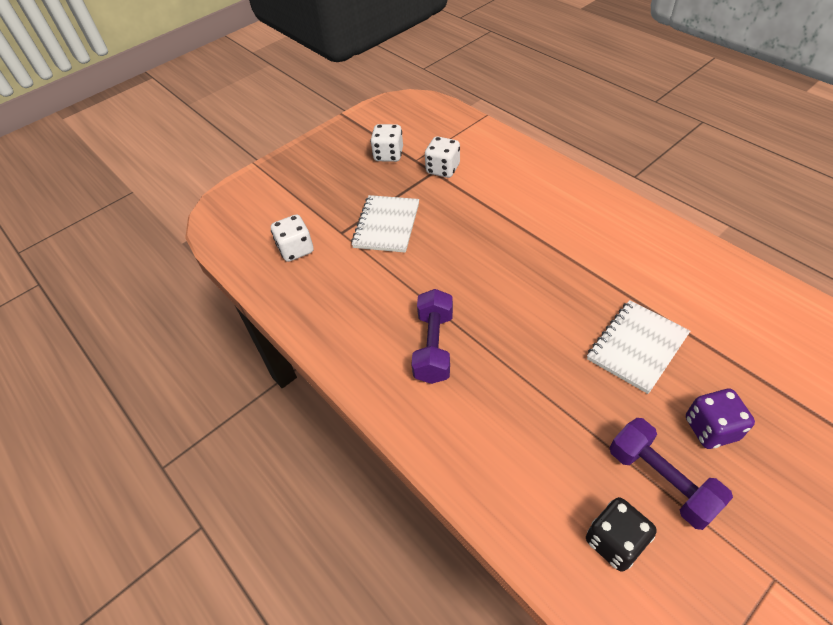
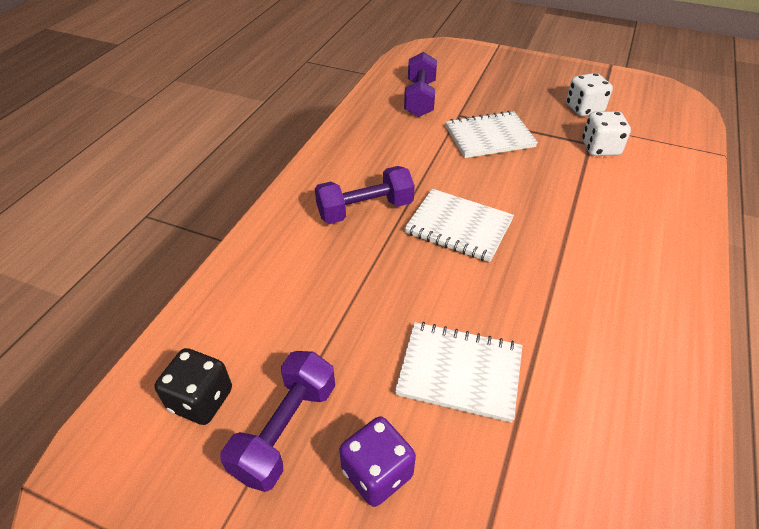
camera: 60 degrees right, 5 degrees down
white dice [271,214,314,262] -> purple dumbbell [404,52,437,117]
none -> white notebook [404,189,514,262]

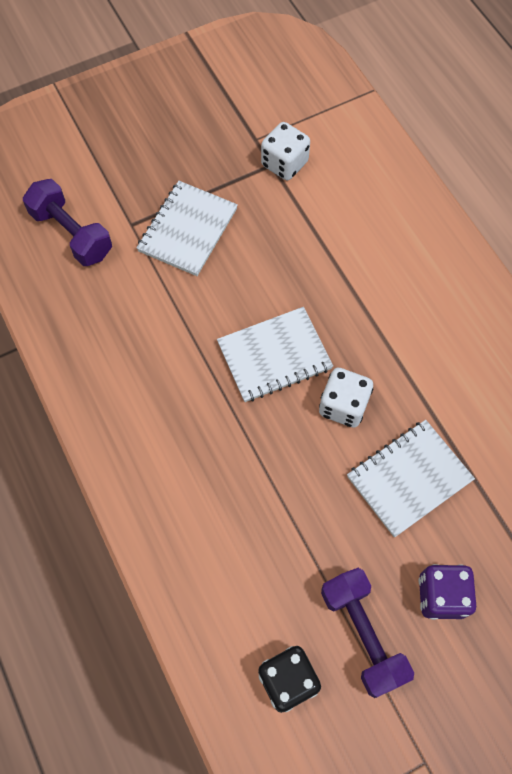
camera: 50 degrees left, 20 degrees up
purple dumbbell [315,166,415,224] -> none
white dice [566,73,613,116] -> white dice moved to [319,368,373,428]

